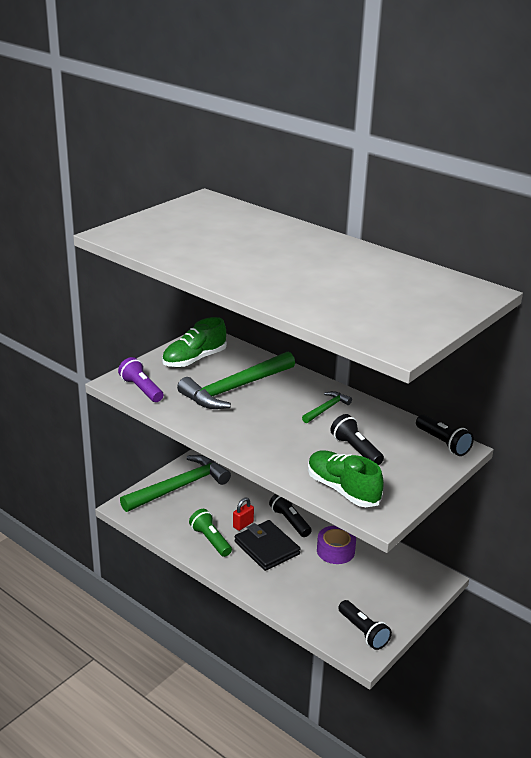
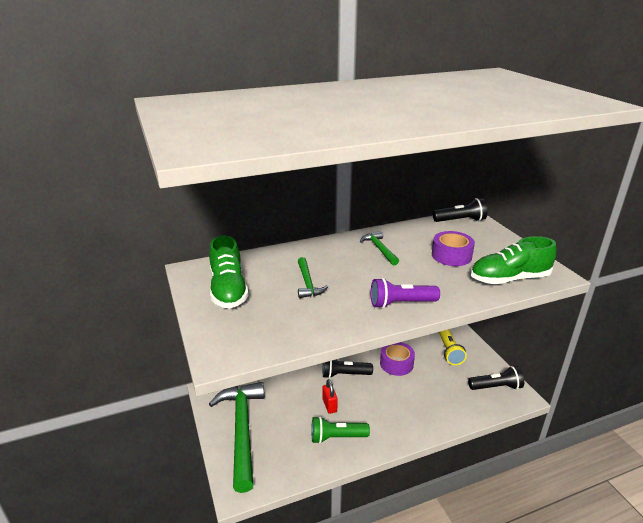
camera: 60 degrees left, 0 degrees up
purple flashlight [118,357,163,402] -> purple flashlight moved to [371,278,440,309]
green hammer [177,352,295,409] -> green hammer [298,257,328,298], size x0.47
black wallet [234,520,301,571] -> none
black flashlight [330,414,384,466] -> purple tape [432,231,475,266]
none -> yellow flashlight [439,329,467,365]

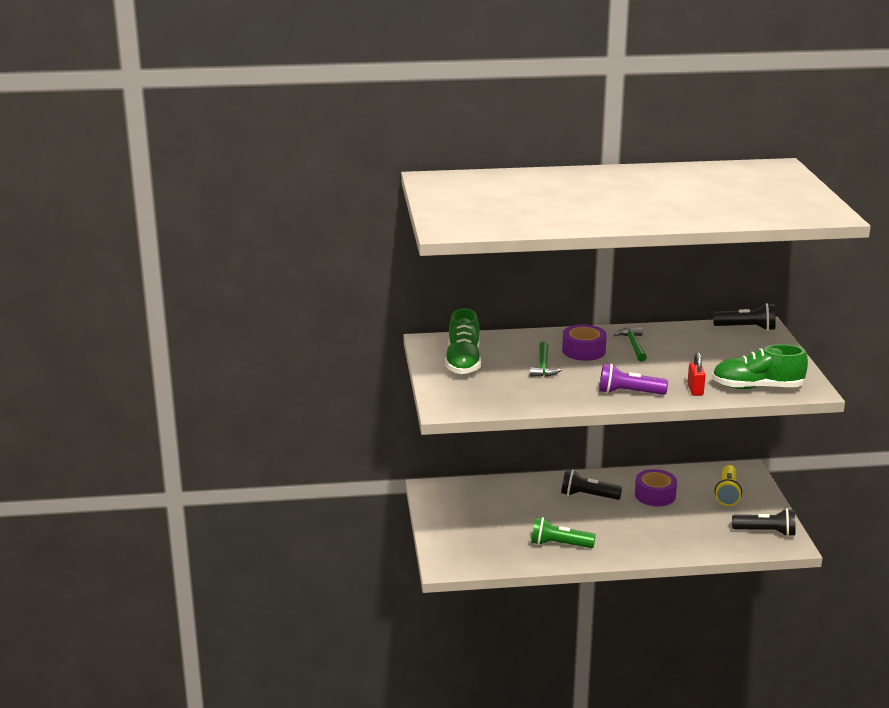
camera: 15 degrees right, 5 degrees down
green hammer [209,382,265,493] -> none
red padlock [323,379,338,414] -> red padlock moved to [687,352,706,396]
purple tape [432,231,475,266] -> purple tape moved to [562,324,607,361]

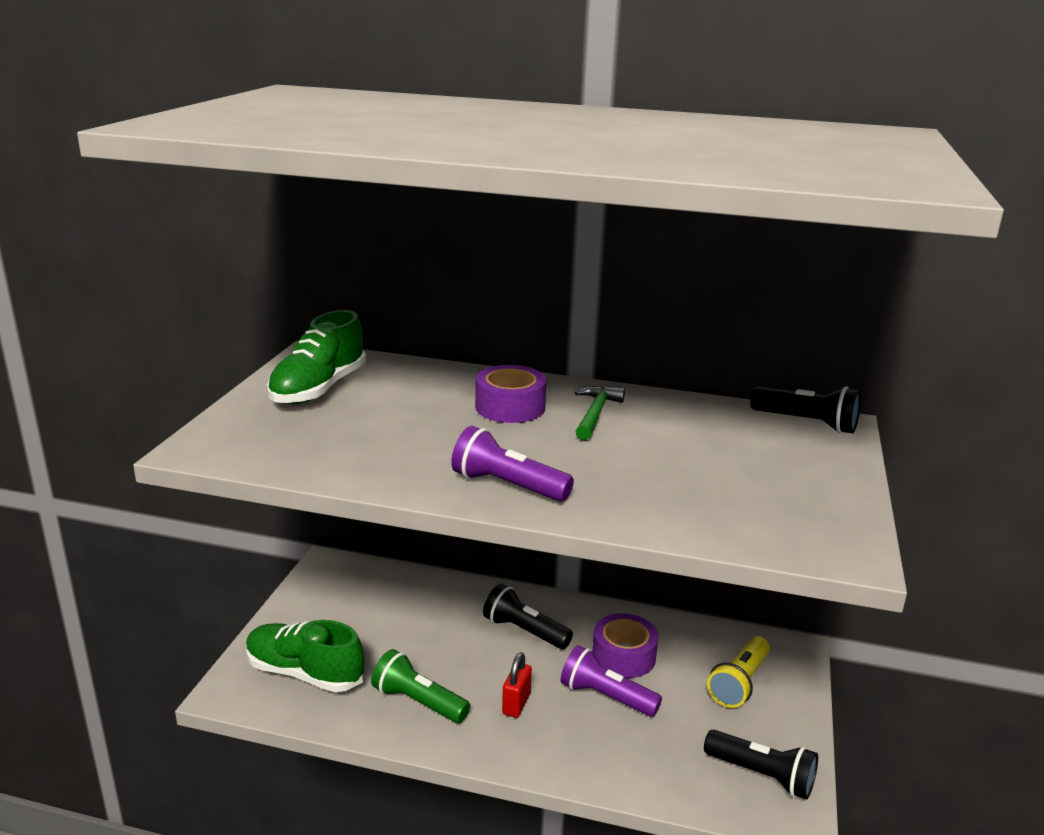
camera: 20 degrees right, 0 degrees up
green hammer [530,341,561,377] -> none
red padlock [687,352,706,396] -> red padlock moved to [502,652,532,718]
green shoe [712,344,808,389] -> green shoe moved to [246,620,364,692]
none -> purple flashlight [561,645,662,717]

